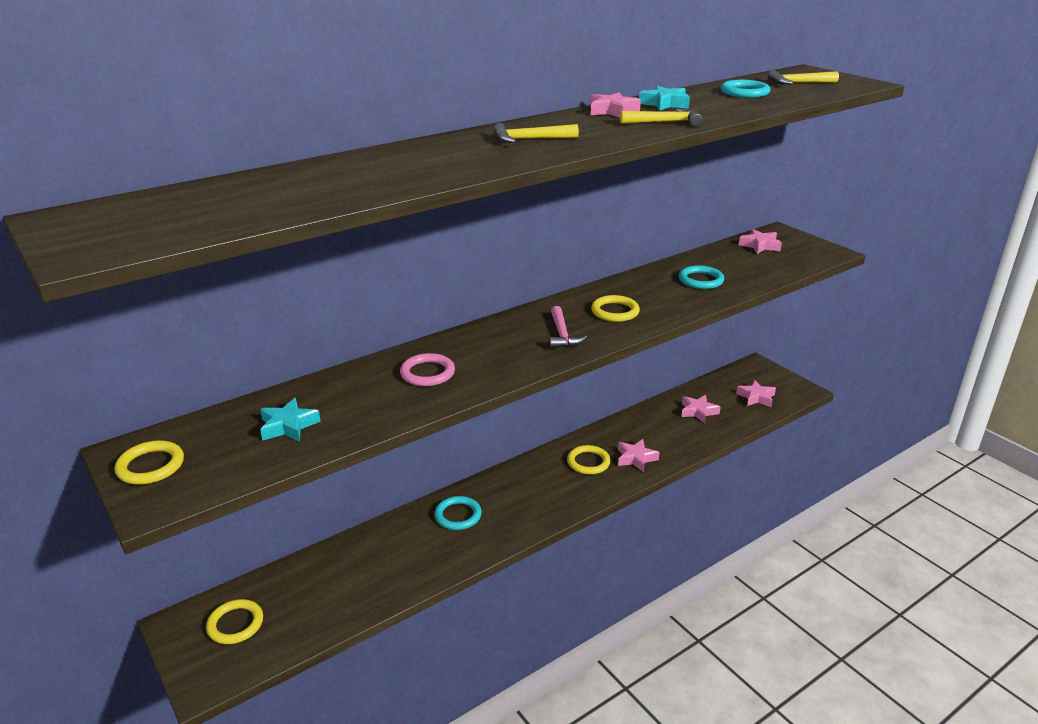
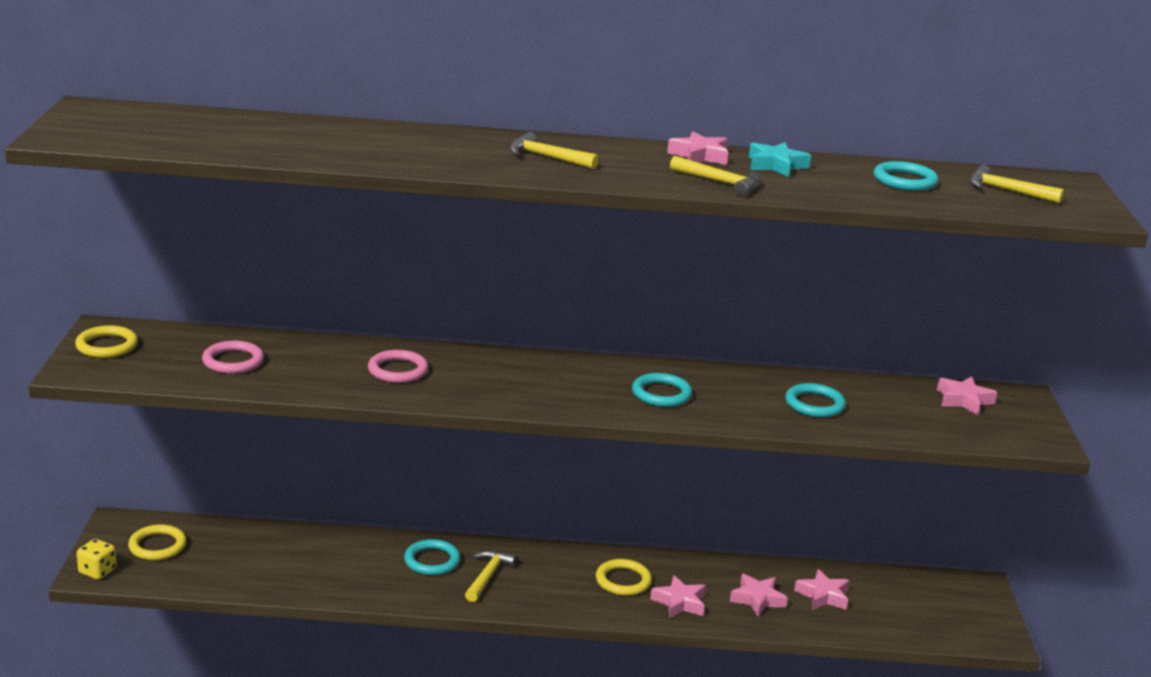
camera: 35 degrees right, 5 degrees down
turquoise star [260,398,321,442] -> pink ring [202,341,264,374]
pink hammer [549,306,587,349] -> none
yellow ring [591,295,640,322] -> turquoise ring [632,373,692,407]
pink star [736,380,776,407] -> pink star moved to [730,574,788,616]
none -> yellow dice [77,539,117,580]
none -> yellow hammer [465,550,517,602]

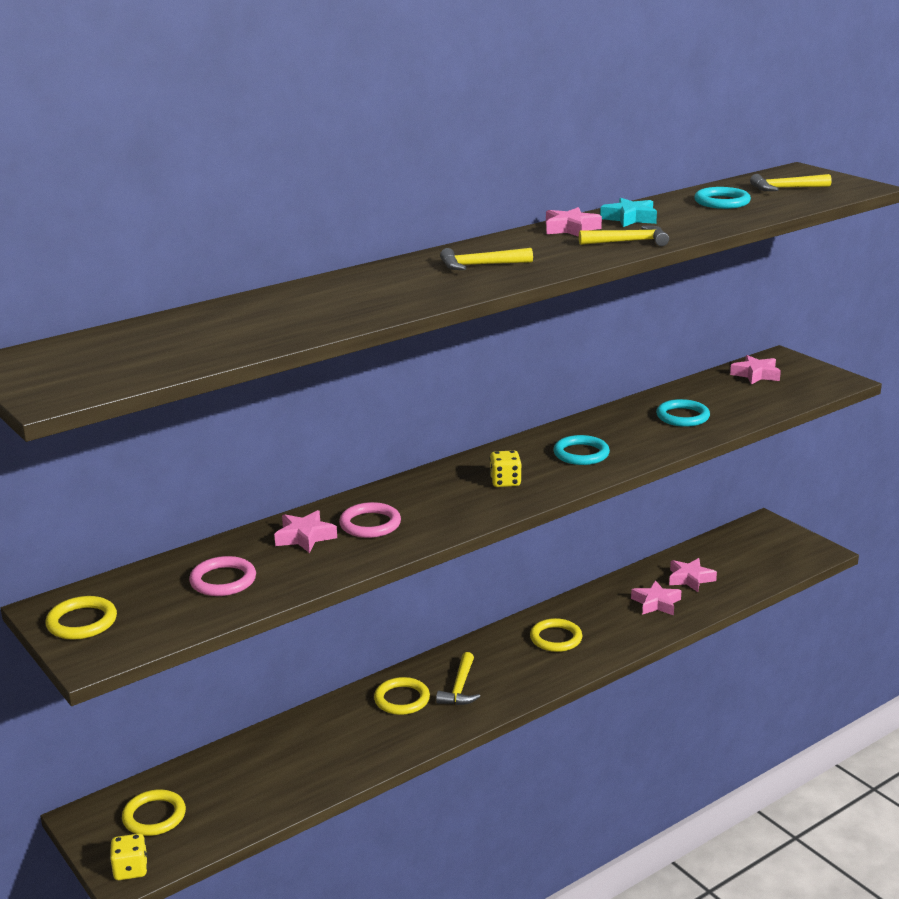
camera: 35 degrees left, 0 degrees up
turquoise ring [404,539,460,575] -> yellow ring [374,677,430,715]
yellow hammer [465,550,517,602] -> yellow hammer turned 150 degrees counterclockwise [436,652,480,705]
pink star [650,575,706,618] -> pink star moved to [274,510,337,553]
none -> yellow dice [490,450,522,487]

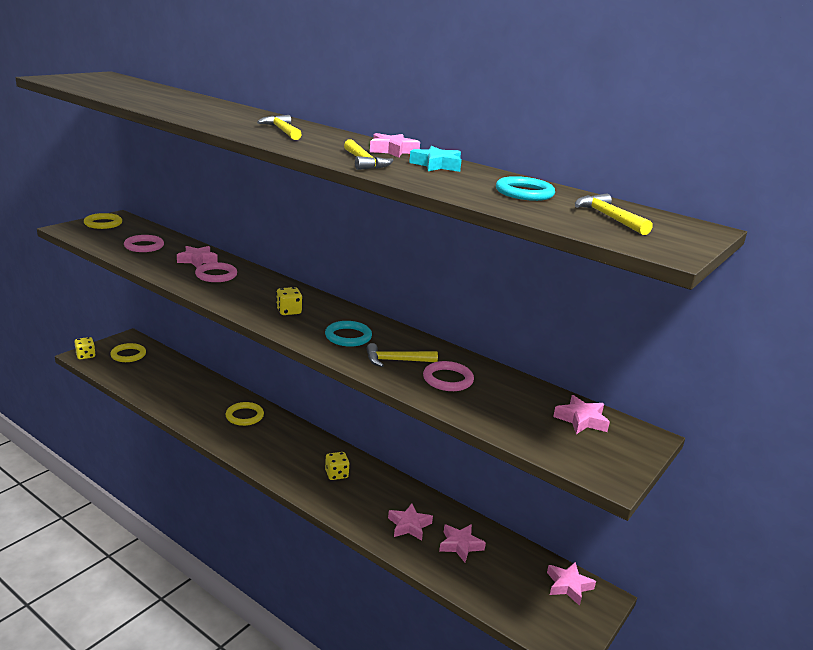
camera: 70 degrees right, 0 degrees up
yellow hammer [436,652,480,705] -> yellow hammer moved to [366,343,438,367]
yellow ring [530,618,582,652] -> yellow dice [325,452,350,480]
turquoise ring [656,399,710,427] -> pink ring [423,361,474,391]
none -> pink star [547,562,596,606]

